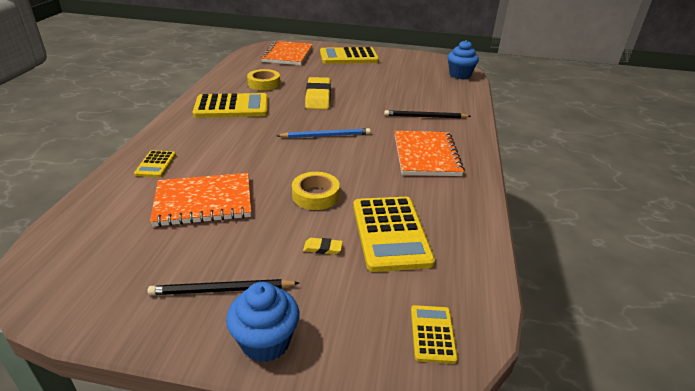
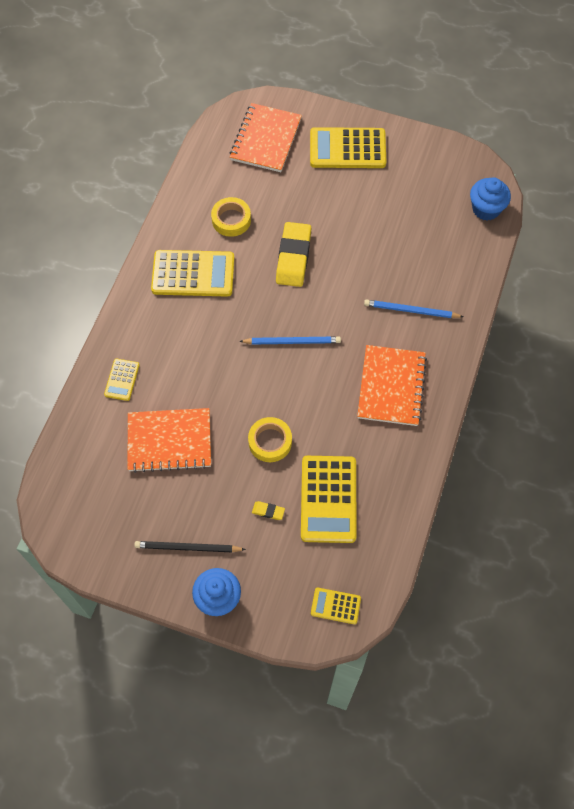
camera: 10 degrees right, 30 degrees up
black pencil [384,110,471,119] -> blue pencil [364,300,464,318]
yellow calculator [411,305,458,364] -> yellow calculator turned 90 degrees counterclockwise [311,587,361,624]

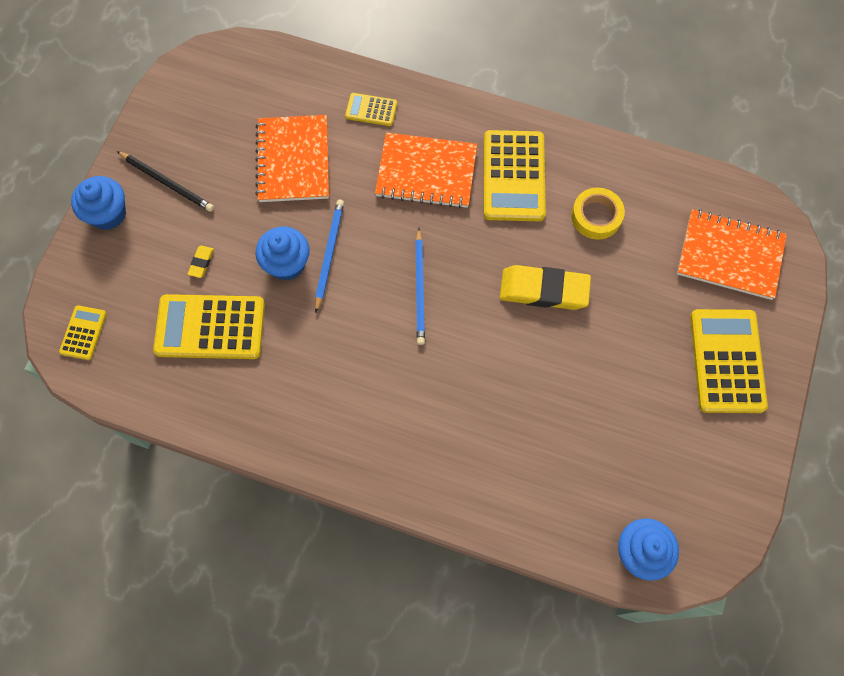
camera: 90 degrees right, 5 degrees up
black pencil [134,541,246,552] -> black pencil turned 120 degrees clockwise [117,151,214,212]
yellow tape [248,417,292,462] -> blue cupcake [256,227,310,281]
orange notebook [357,345,427,426] -> orange notebook moved to [375,132,477,209]
blue pencil [364,300,464,318] -> blue pencil moved to [315,200,344,312]

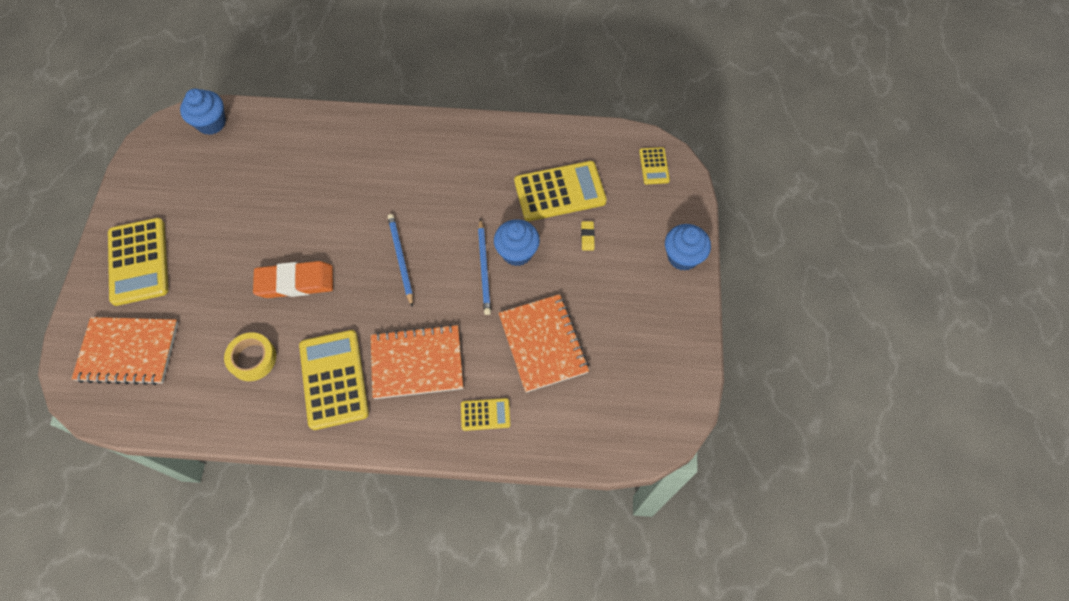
camera: 165 degrees right, 5 degrees down
black pencil [117,151,214,212] -> none
yellow eraser [499,265,591,310] -> orange eraser [253,261,333,298]

